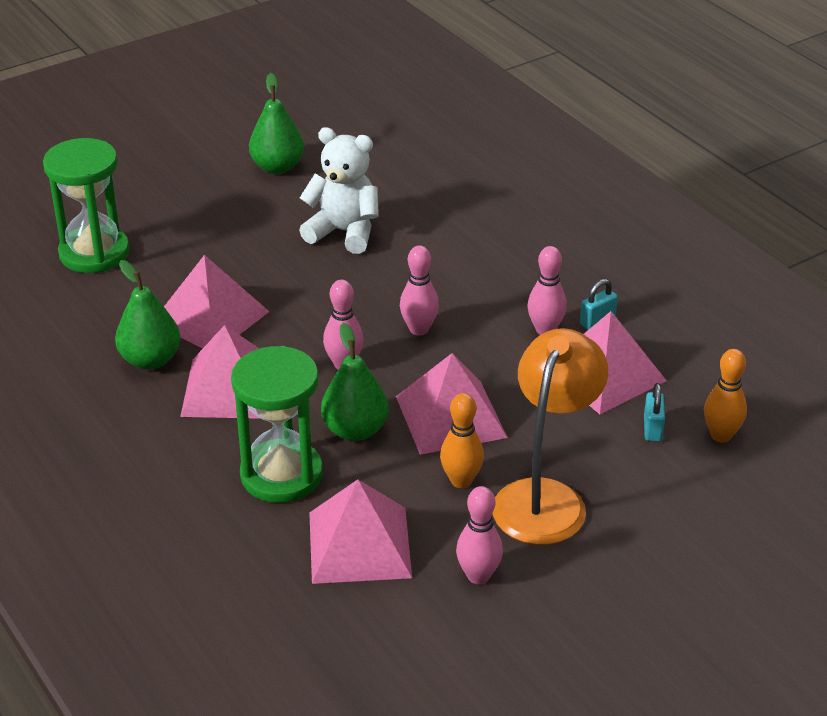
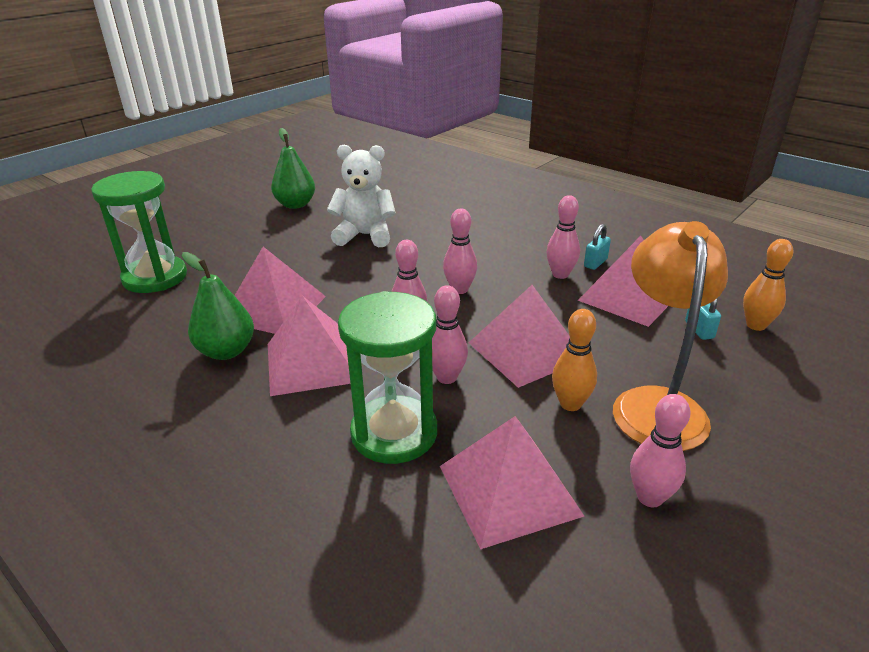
camera: 15 degrees left, 5 degrees down
green pear [321,323,389,441] -> pink bowling pin [432,285,468,384]

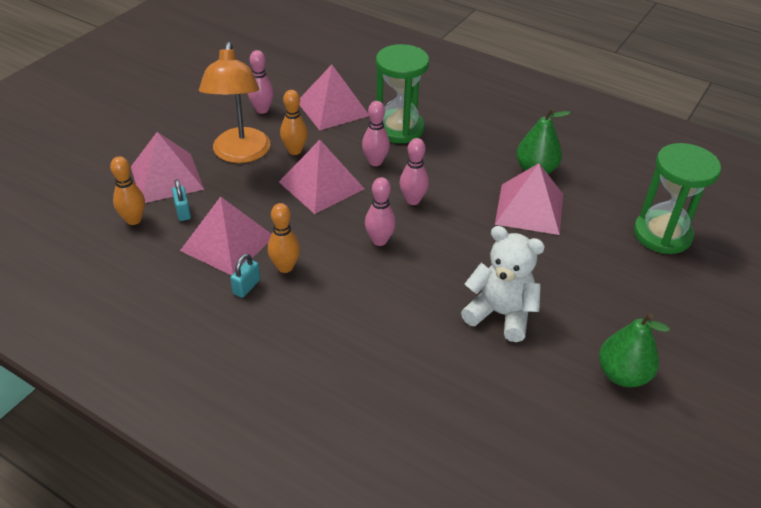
camera: 170 degrees right, 10 degrees up
pink pyramid [268,296,350,396] -> pink pyramid moved to [131,132,204,203]
white teddy bear [327,145,396,247] -> white teddy bear turned 150 degrees counterclockwise [461,226,545,342]
pink bowling pin [546,195,580,279] -> orange bowling pin [268,203,300,273]

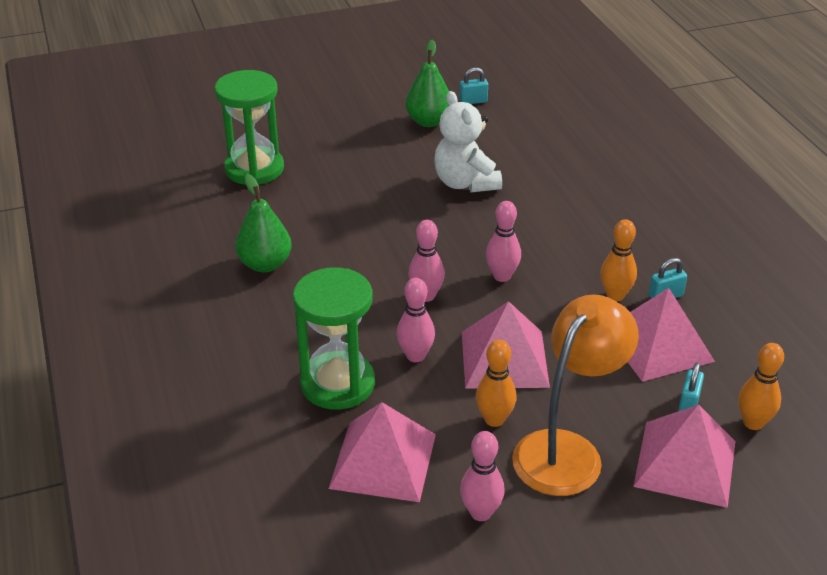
camera: 140 degrees left, 5 degrees down
pink pyramid [495,163,563,235] -> none
none -> turquoise padlock [459,67,488,104]

